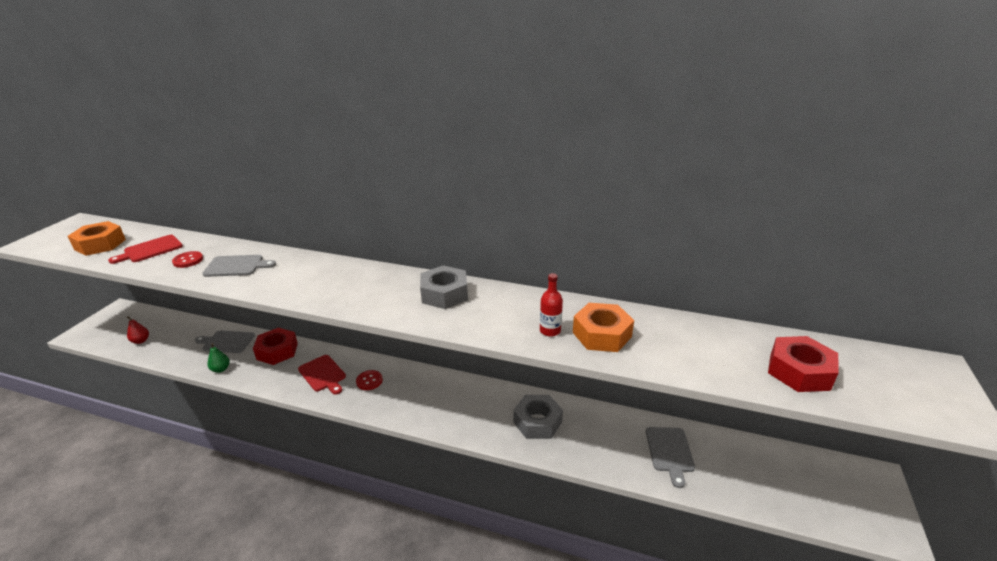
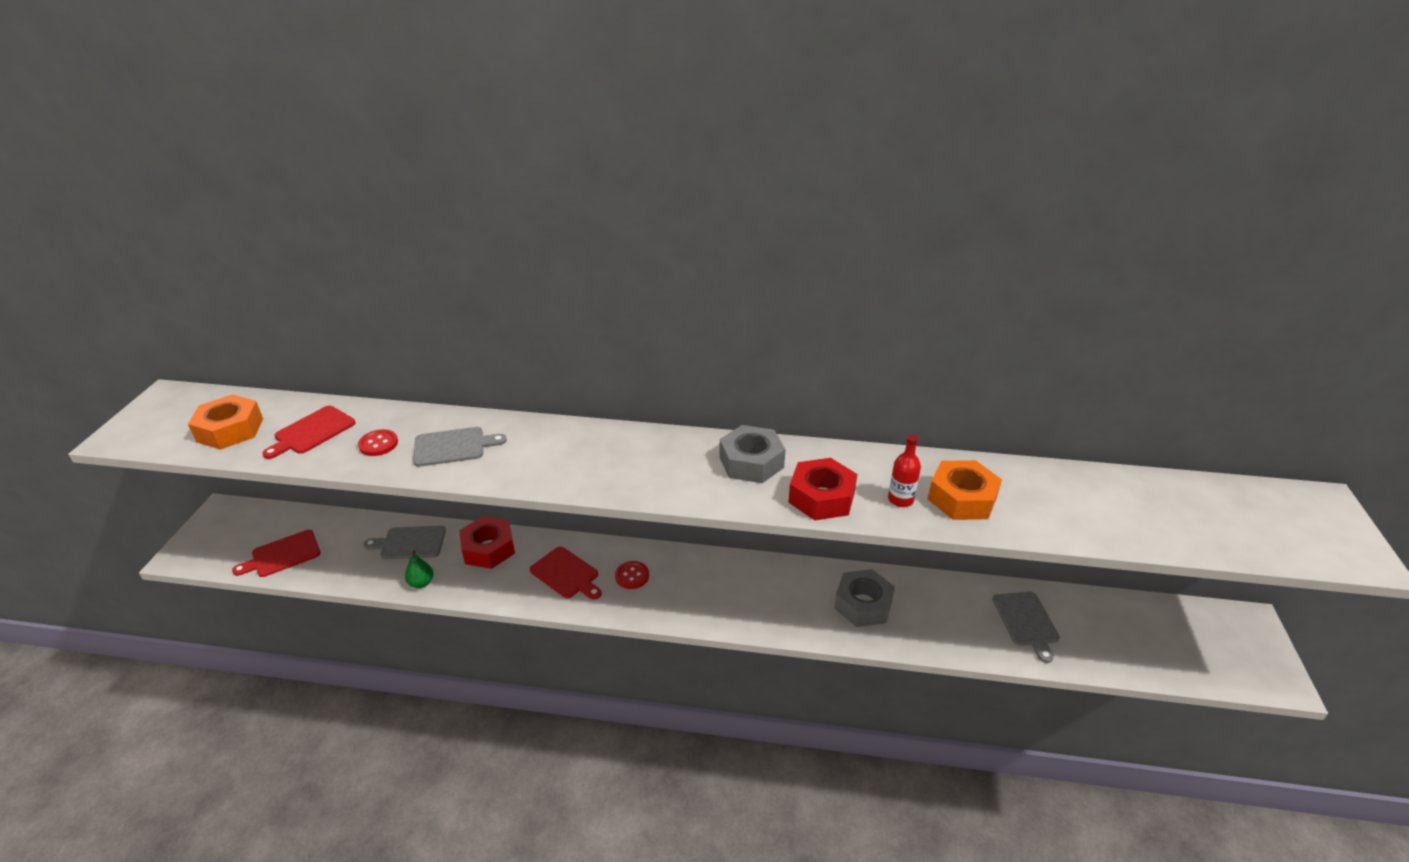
camera: 10 degrees left, 5 degrees up
red pear [127,316,149,344] -> red cutting board [232,530,321,577]
red nut [768,336,839,392] -> red nut moved to [788,458,857,520]

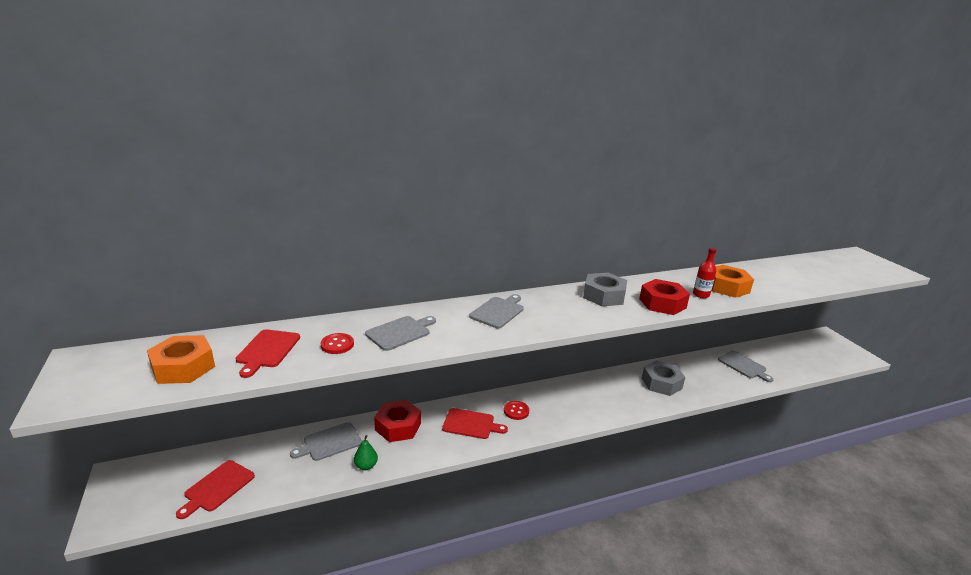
camera: 30 degrees left, 10 degrees down
none -> grey cutting board [469,294,524,328]

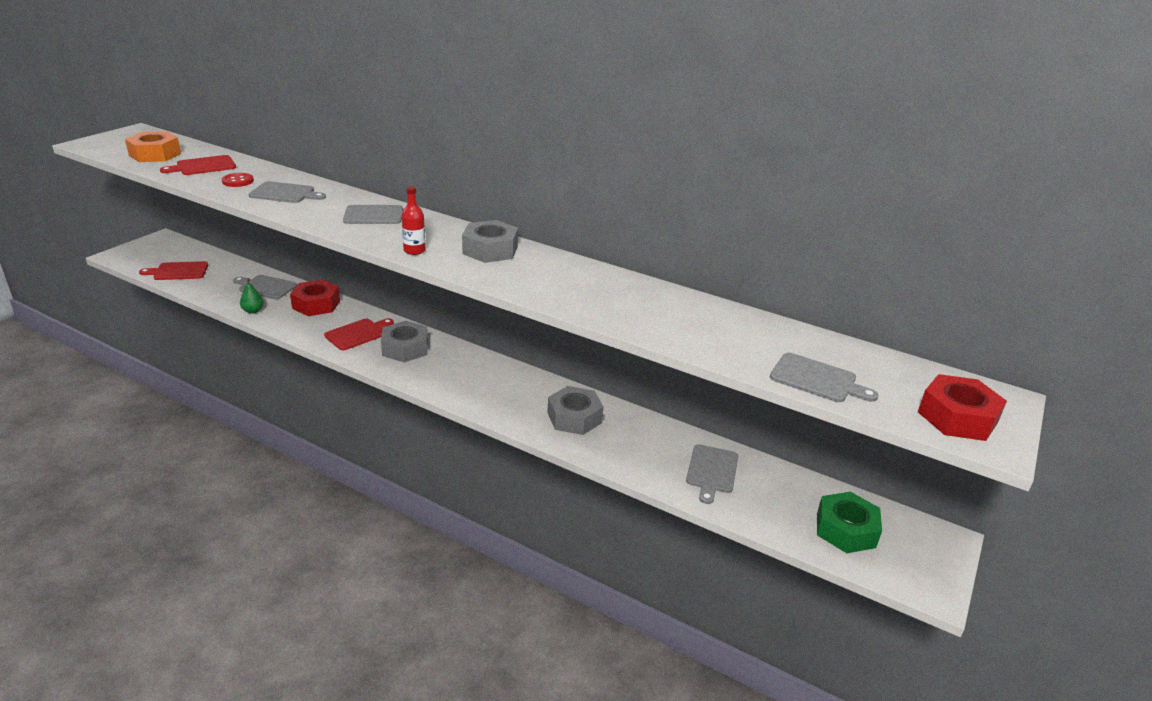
camera: 50 degrees right, 5 degrees up
red cutting board [442,408,508,439] -> red cutting board turned 105 degrees counterclockwise [324,318,394,350]
red button [504,401,529,420] -> grey nut [381,321,428,362]
red nut [639,279,690,315] -> red nut moved to [918,374,1007,441]
red bottle [693,248,716,298] -> red bottle moved to [401,186,426,255]
orange nut [712,265,754,298] -> none
none -> grey cutting board [770,353,878,402]
none -> green nut [817,492,882,553]

